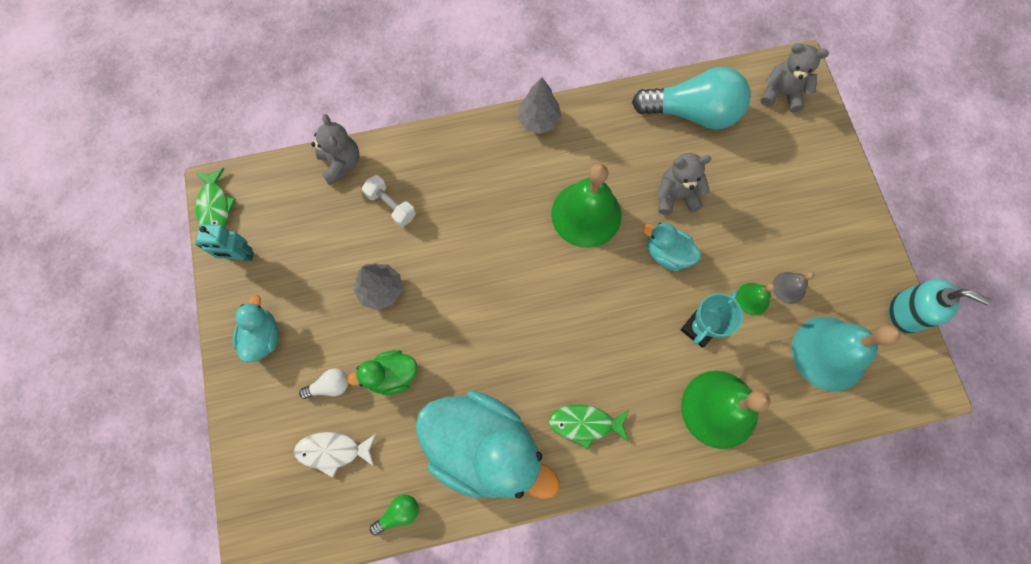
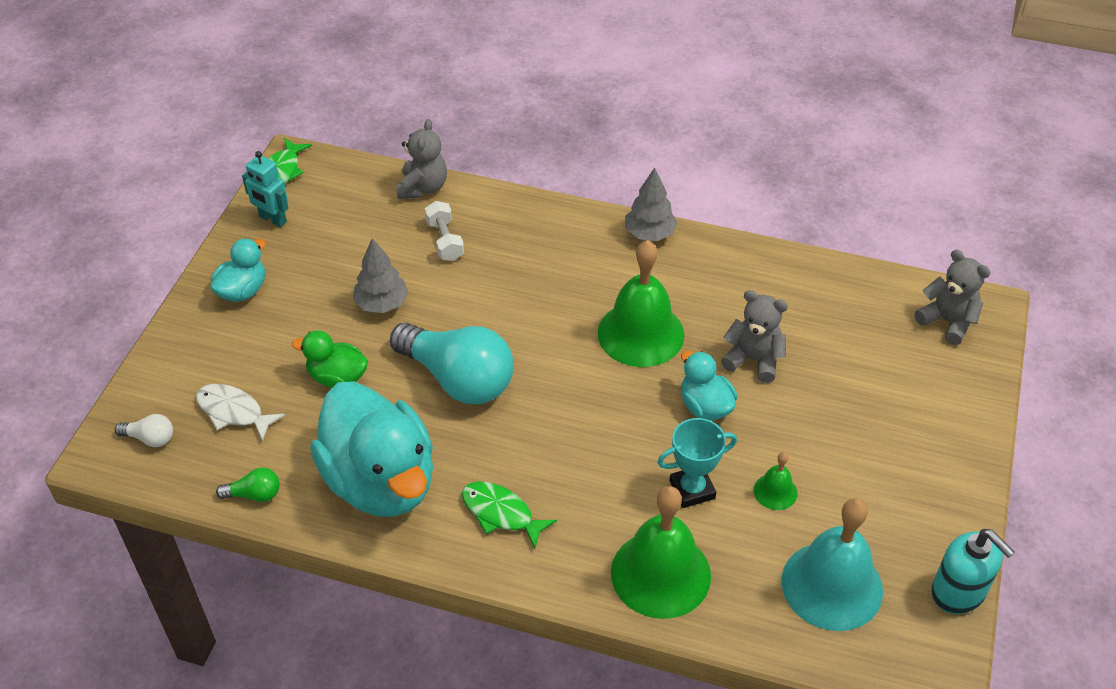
camera: 30 degrees right, 25 degrees down
white light bulb [299,369,348,399] -> white light bulb moved to [115,414,173,447]
turquoise light bulb [632,67,750,129] -> turquoise light bulb moved to [390,322,513,404]
grey bell [773,271,814,304] -> none

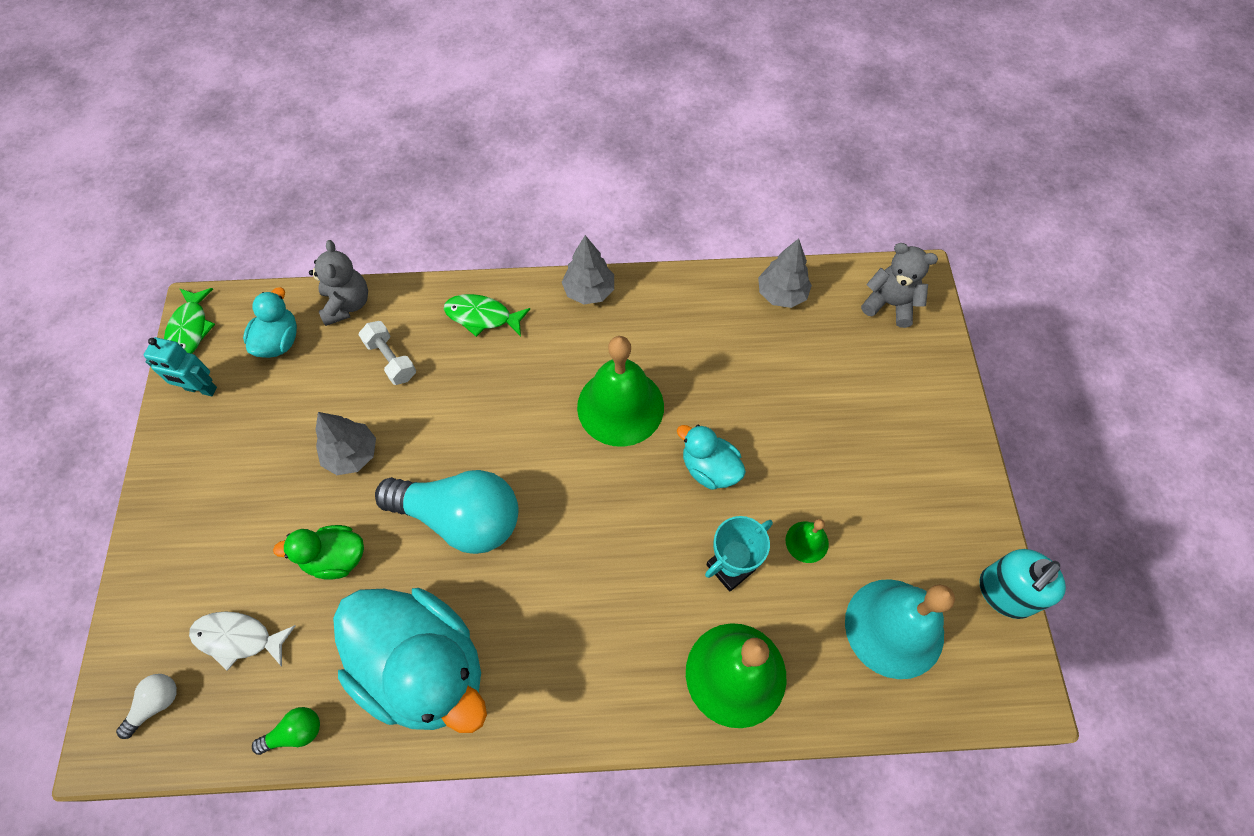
camera: 20 degrees left, 15 degrees up
white light bulb [115,414,173,447] -> white light bulb turned 45 degrees counterclockwise [116,674,177,739]
turquoise duck [210,238,266,302] -> turquoise duck moved to [243,287,297,358]
green fish [462,481,557,549] -> green fish moved to [444,294,530,337]
grey teddy bear [721,290,788,383] -> none
turquoise soap dispenser [931,529,1015,614] -> turquoise soap dispenser turned 105 degrees clockwise [980,549,1066,619]
none -> grey tree [758,239,812,308]

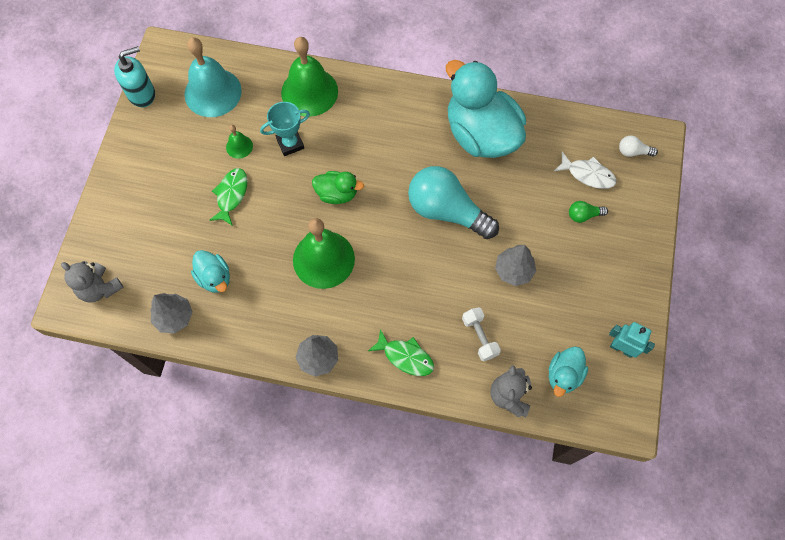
camera: 165 degrees left, 5 degrees up
white light bulb [116,674,177,739] -> white light bulb turned 45 degrees clockwise [619,135,658,157]
green fish [164,288,215,354] -> green fish moved to [209,168,247,226]
green light bulb [252,707,320,755] -> green light bulb moved to [569,201,608,223]
green duck [273,525,364,579] -> green duck moved to [312,171,364,204]
turquoise duck [677,425,746,490] -> turquoise duck moved to [191,250,230,293]

